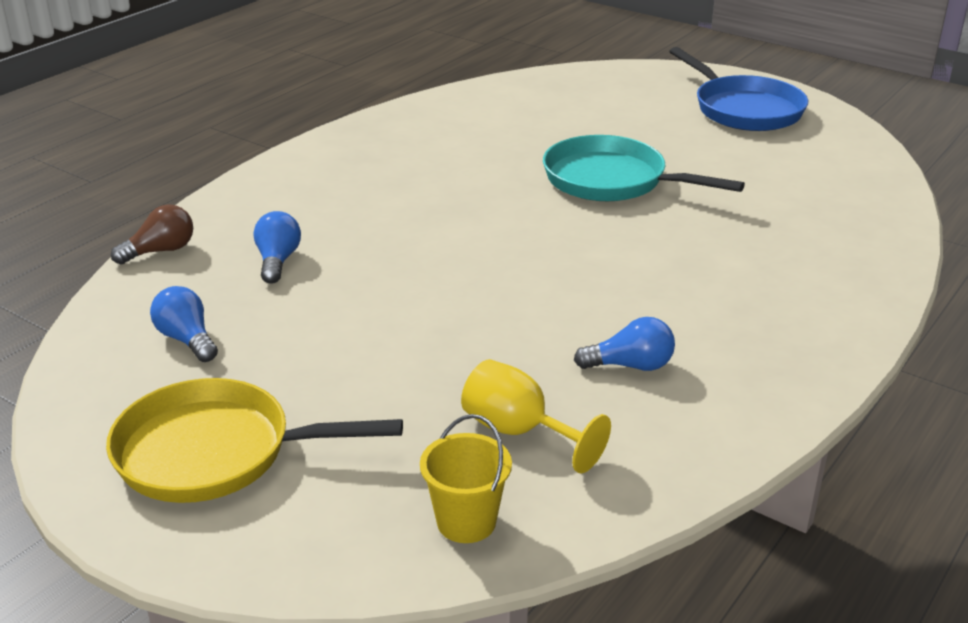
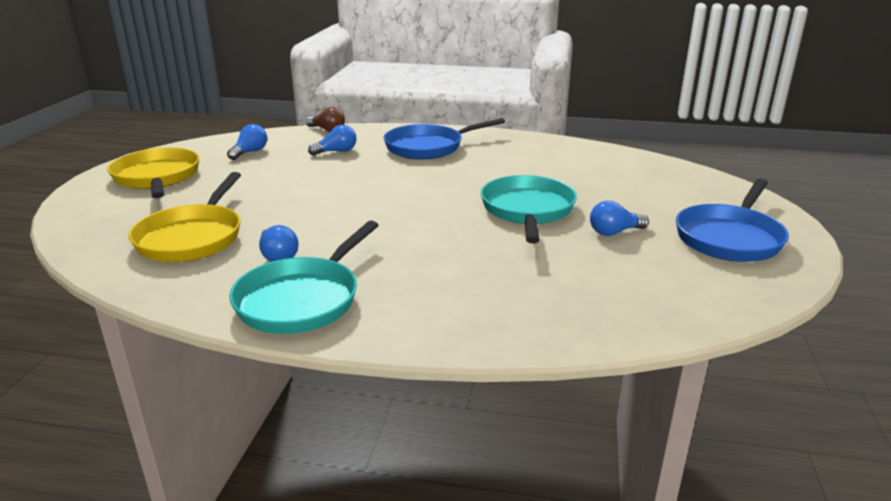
camera: 65 degrees right, 5 degrees down
yellow bucket [420,414,512,543] -> none
yellow goblet [461,359,611,473] -> yellow pan [128,172,241,262]
none -> turquoise pan [229,221,379,334]
none -> blue pan [384,118,505,159]
none -> blue light bulb [590,201,649,236]

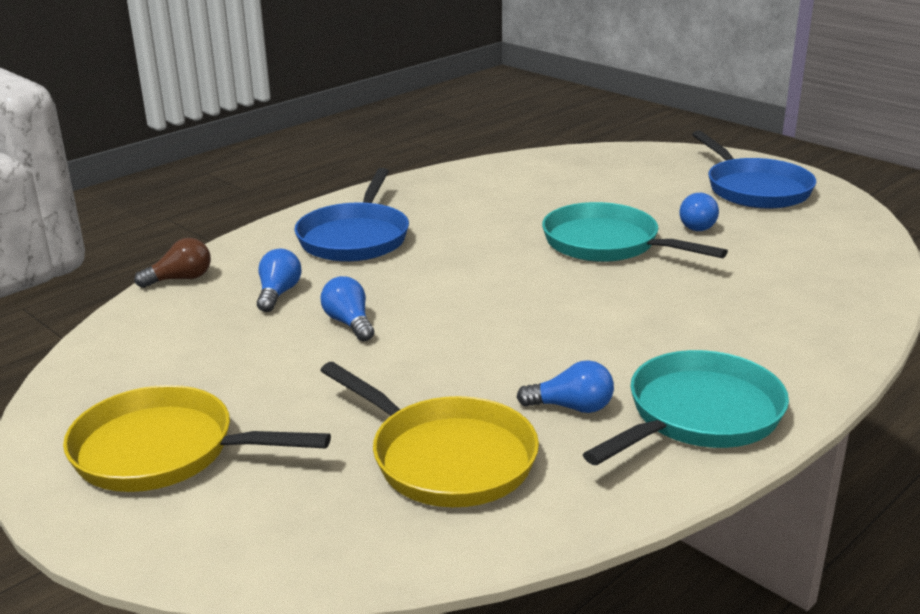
camera: 55 degrees left, 0 degrees up
blue light bulb [227,124,267,160] -> blue light bulb moved to [320,276,374,341]
turquoise pan [229,221,379,334] -> turquoise pan turned 105 degrees counterclockwise [583,350,789,465]

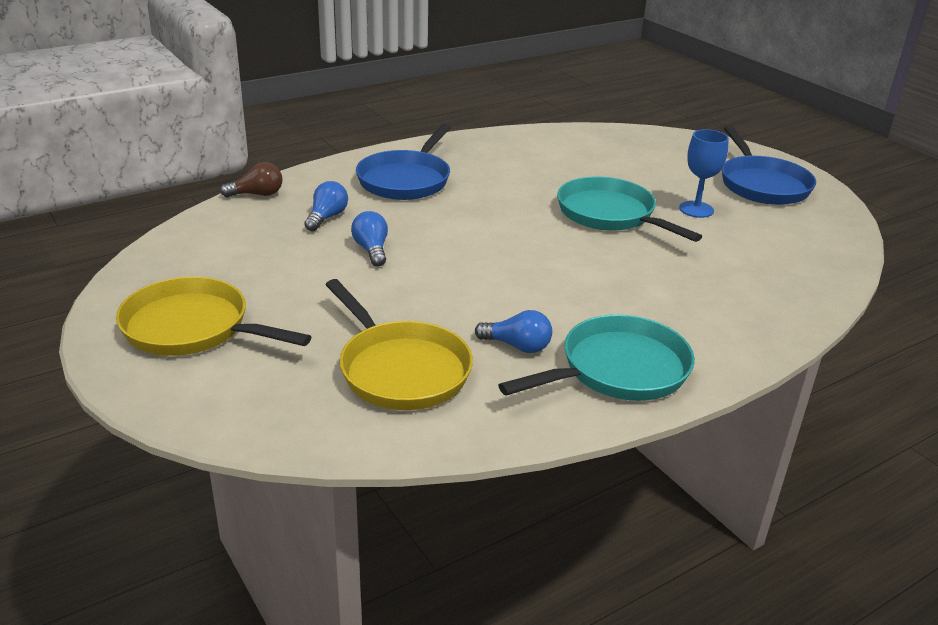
camera: 10 degrees right, 5 degrees up
blue light bulb [680,193,719,231] -> blue goblet [679,129,729,218]

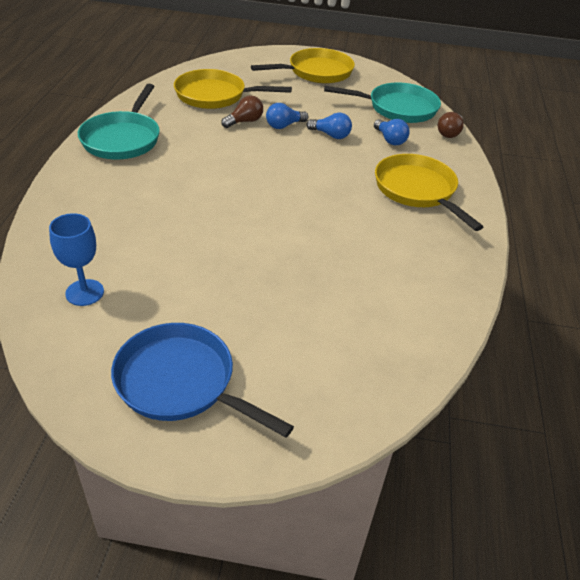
camera: 130 degrees right, 10 degrees up
blue pan [356,124,451,200] -> yellow pan [375,154,483,231]
blue light bulb [475,310,552,353] -> blue light bulb moved to [266,103,309,129]
turquoise pan [557,177,702,242] -> turquoise pan moved to [324,82,441,123]
blue goblet [679,129,729,218] -> blue goblet moved to [49,213,104,306]
none -> brown light bulb [221,95,263,128]

